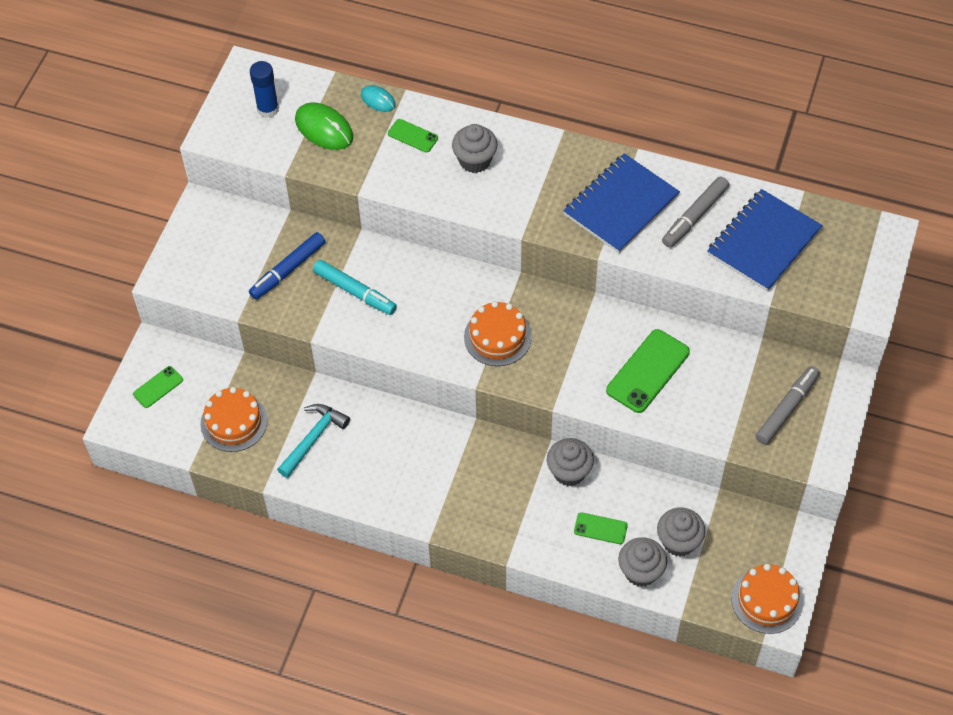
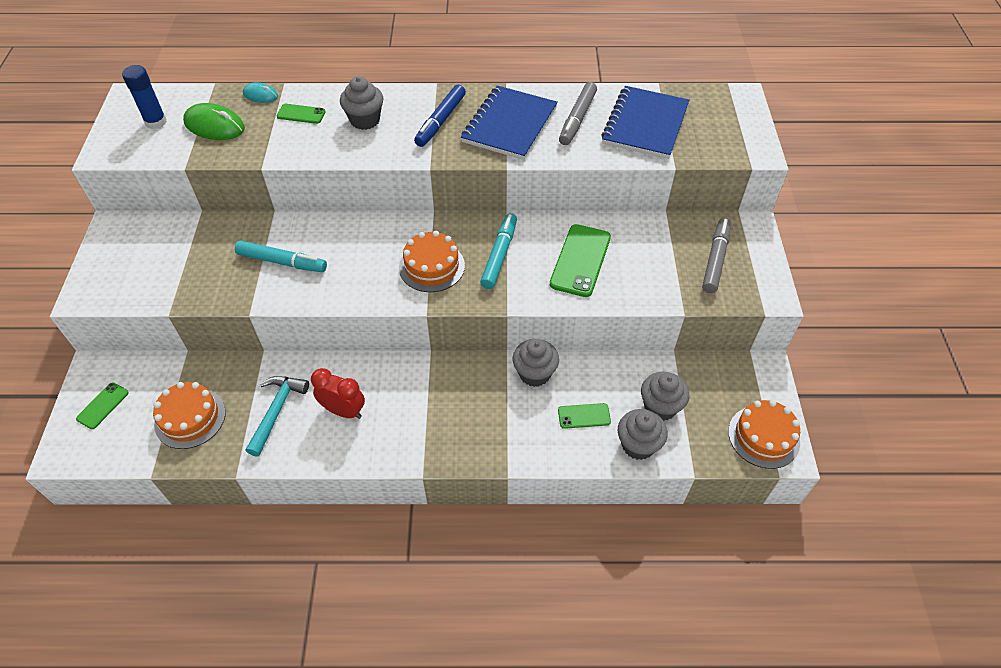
camera: 20 degrees left, 5 degrees down
blue marker [249,232,326,300] -> blue marker moved to [414,85,466,147]
none -> red clock [311,368,365,419]
none -> turquoise marker [480,213,517,289]

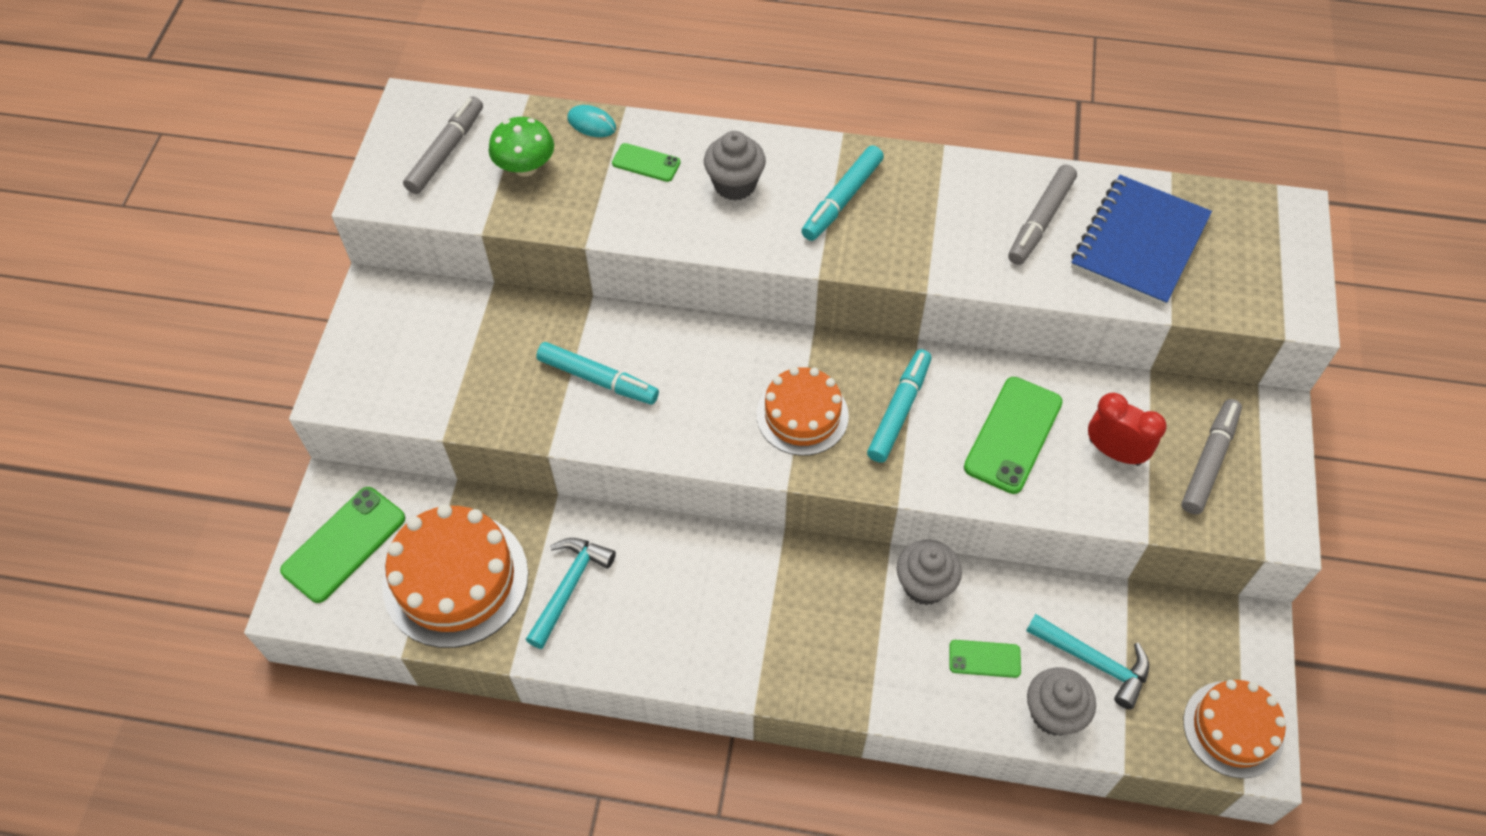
camera: 10 degrees right, 5 degrees up
green phone [76,382,129,429] -> green phone [280,487,405,603], size x1.83
blue glue stick [122,65,167,129] -> grey marker [403,96,483,194]
orange cake [153,382,226,449] -> orange cake [382,504,528,648], size x1.56
green mouse [183,103,245,140] -> green mushroom [489,117,554,177]
red clock [311,368,365,419] -> red clock moved to [1088,393,1167,466]
blue marker [414,85,466,147] -> turquoise marker [801,145,884,241]
blue notebook [461,85,558,160] -> none
grey cupcake [641,372,689,421] -> turquoise hammer [1026,614,1149,710]

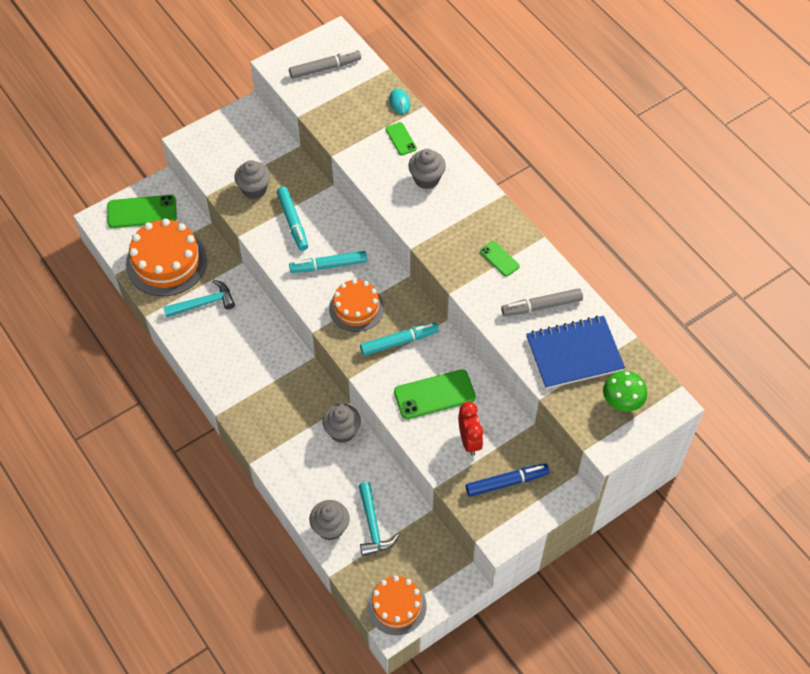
camera: 45 degrees right, 0 degrees up
green mushroom [489,117,554,177] -> green mushroom moved to [603,371,647,412]
turquoise marker [801,145,884,241] -> turquoise marker moved to [289,251,367,273]
green phone [949,640,1021,678] -> green phone moved to [480,241,520,277]
grey marker [1181,399,1242,514] -> blue marker [466,464,550,497]
none -> grey cupcake [234,160,270,199]

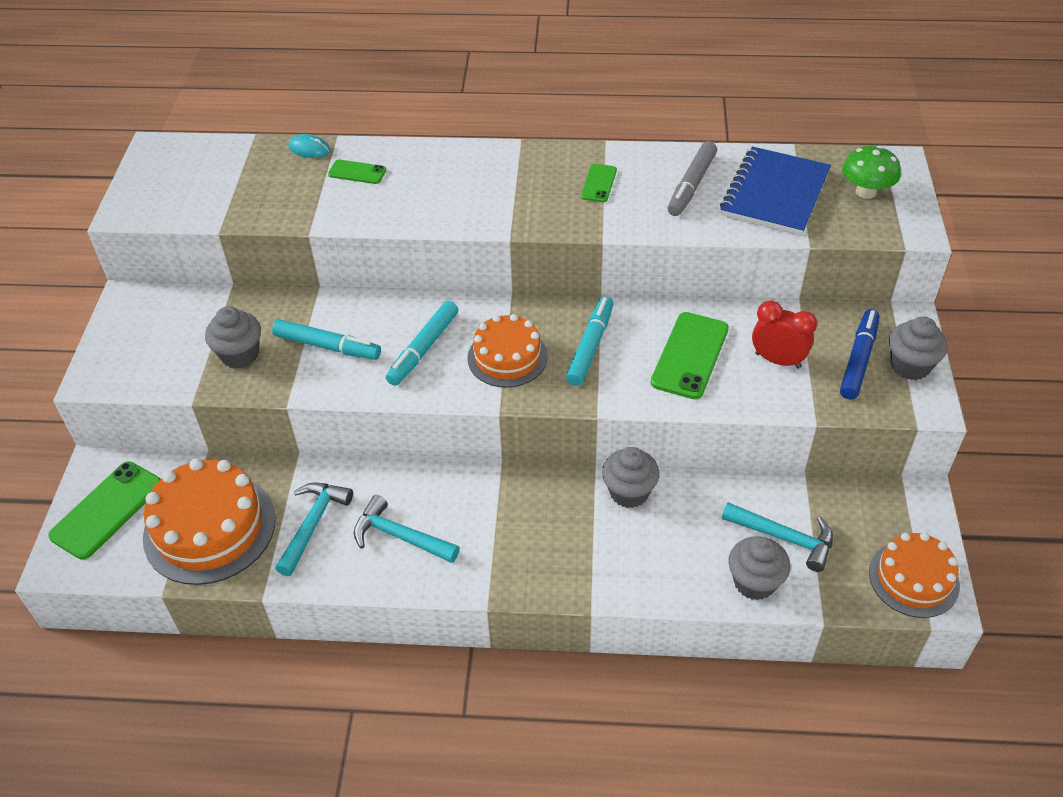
camera: 50 degrees left, 10 degrees down
grey marker [289,50,361,79] -> none
grey cupcake [408,149,446,189] -> grey cupcake moved to [889,317,948,380]
green phone [480,241,520,277] -> green phone turned 75 degrees counterclockwise [581,164,617,202]
none -> turquoise hammer [354,495,460,563]

